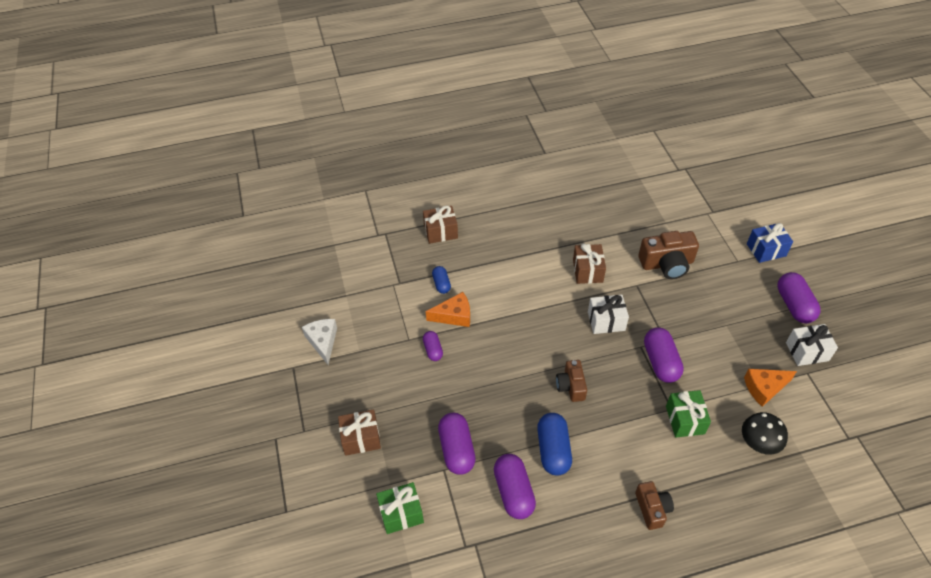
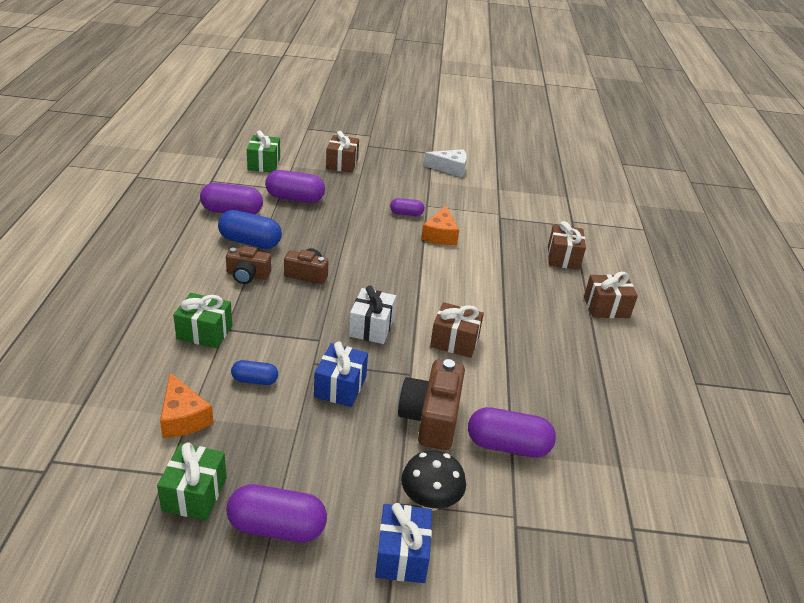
camera: 105 degrees right, 15 degrees down
blue capsule [432,266,451,294] -> blue capsule moved to [231,360,278,385]
brown camera [635,481,674,530] -> brown camera moved to [226,246,271,284]
purple capsule [644,327,684,383] -> purple capsule moved to [468,407,556,457]
black mushroom [742,412,788,455] -> black mushroom moved to [401,450,466,511]
orange cheese [744,369,797,407] -> orange cheese turned 150 degrees clockwise [160,373,214,438]
white gift [786,324,838,366] -> green gift [157,442,227,520]
none -> blue gift [314,342,368,407]
none -> brown gift [584,272,638,318]

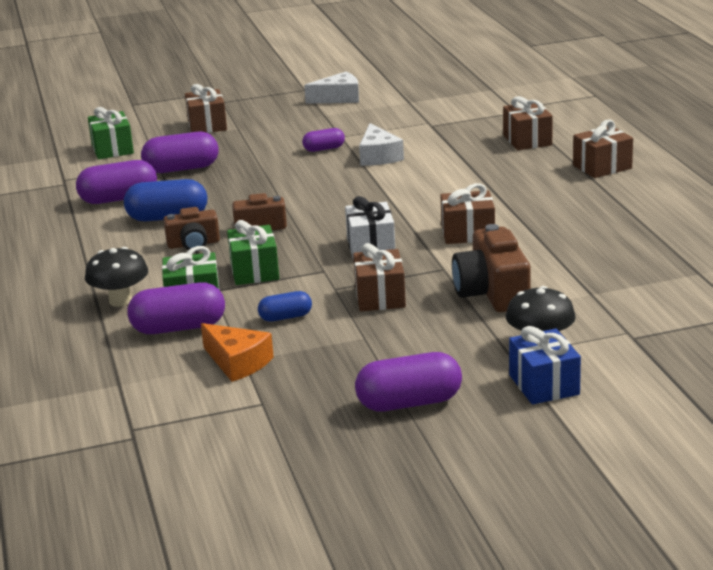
camera: 15 degrees left, 10 degrees down
green gift [157,442,227,520] -> green gift moved to [227,220,279,285]
blue gift [314,342,368,407] -> brown gift [353,243,406,311]
orange cheese [421,205,459,245] -> white cheese [359,123,404,166]
purple capsule [468,407,556,457] -> purple capsule moved to [127,282,225,334]
none -> black mushroom [85,247,148,307]

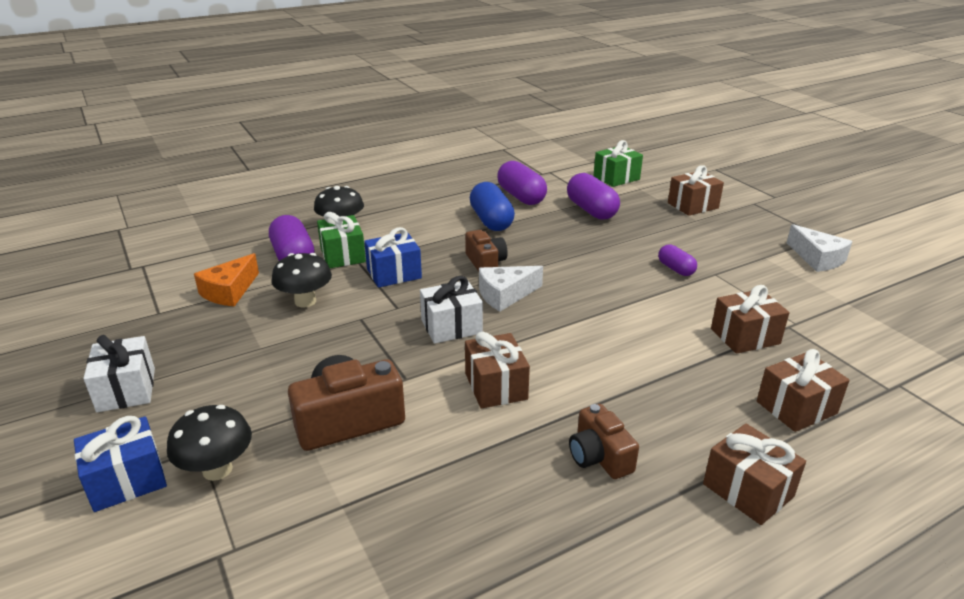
camera: 75 degrees right, 5 degrees up
brown camera [164,207,220,252] -> brown camera moved to [569,404,639,479]
green gift [227,220,279,285] -> blue gift [364,227,422,288]
blue capsule [258,291,312,322] -> black mushroom [272,253,332,308]
brown gift [353,243,406,311] -> brown gift moved to [711,285,789,354]
purple capsule [355,352,462,411] -> white gift [83,335,155,412]
white cheese [359,123,404,166] -> white cheese moved to [479,266,543,311]

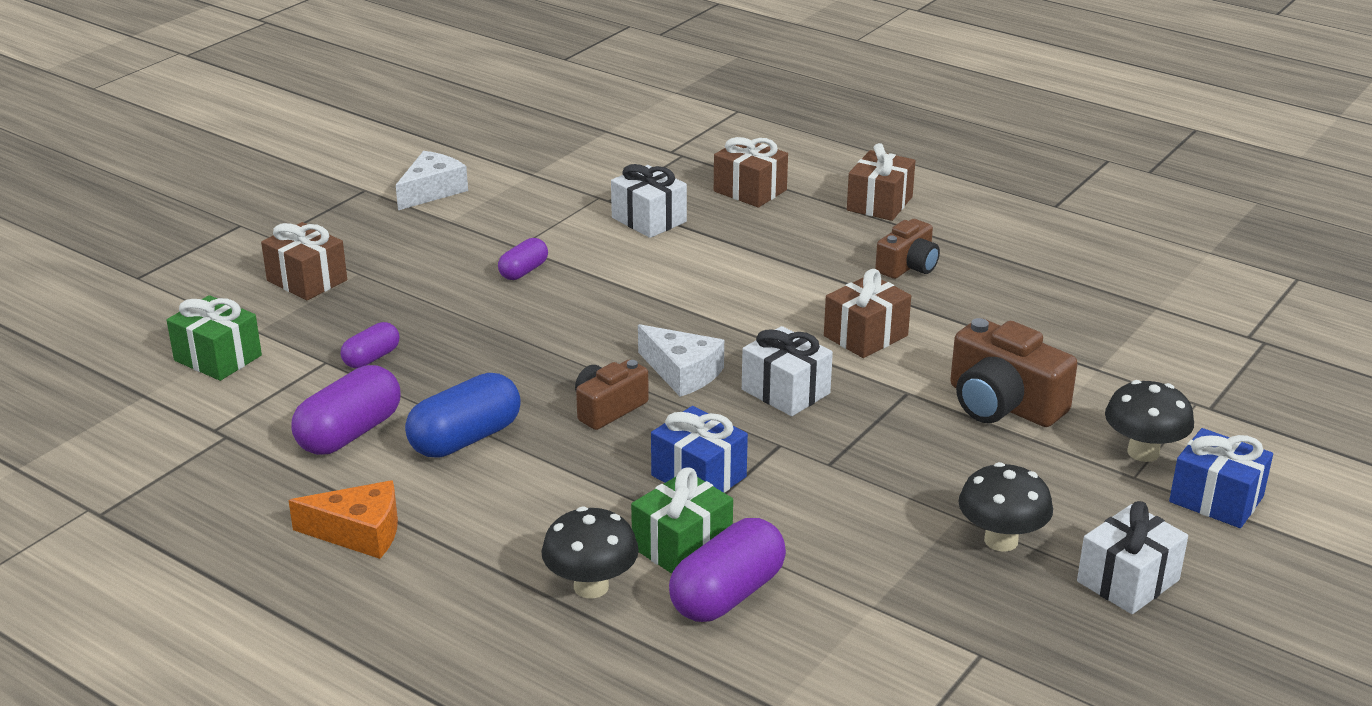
camera: 115 degrees left, 0 degrees up
orange cheese [194,253,259,307] -> orange cheese moved to [288,480,398,559]
black mushroom [272,253,332,308] -> black mushroom moved to [958,462,1053,552]
purple capsule [567,173,620,220] -> purple capsule [341,322,399,368], size x0.57
brown gift [711,285,789,354] -> white gift [611,164,687,238]

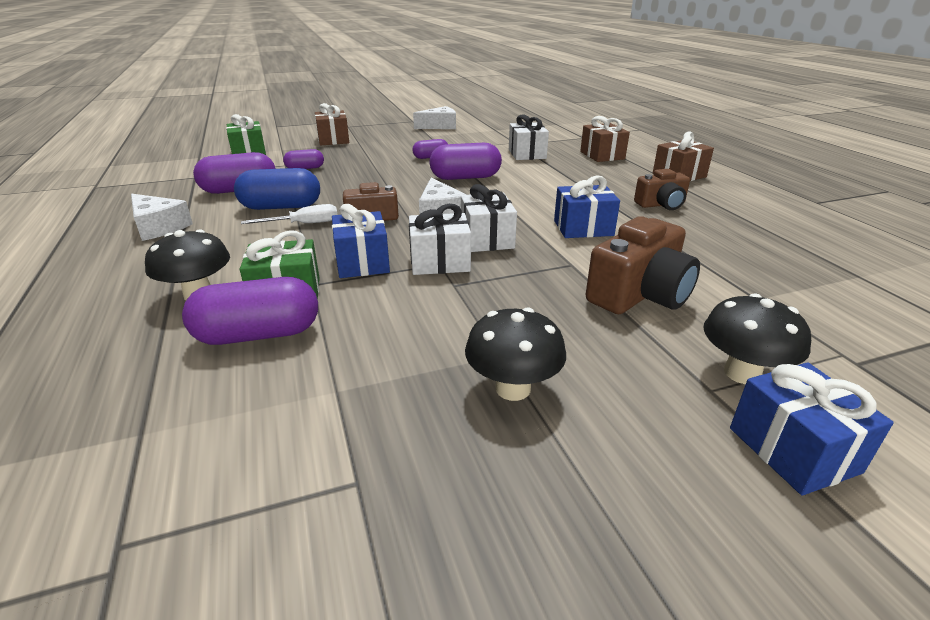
camera: 35 degrees right, 0 degrees up
orange cheese [288,480,398,559] -> white cheese [131,194,193,241]
brown gift [824,269,911,358] -> blue gift [554,175,620,238]
brown camera [950,318,1078,427] -> brown camera turned 120 degrees counterclockwise [586,216,700,314]
white gift [1077,501,1188,614] -> white gift moved to [409,204,471,275]
none -> white screwdriver [241,204,338,224]
none -> purple capsule [430,143,502,180]

